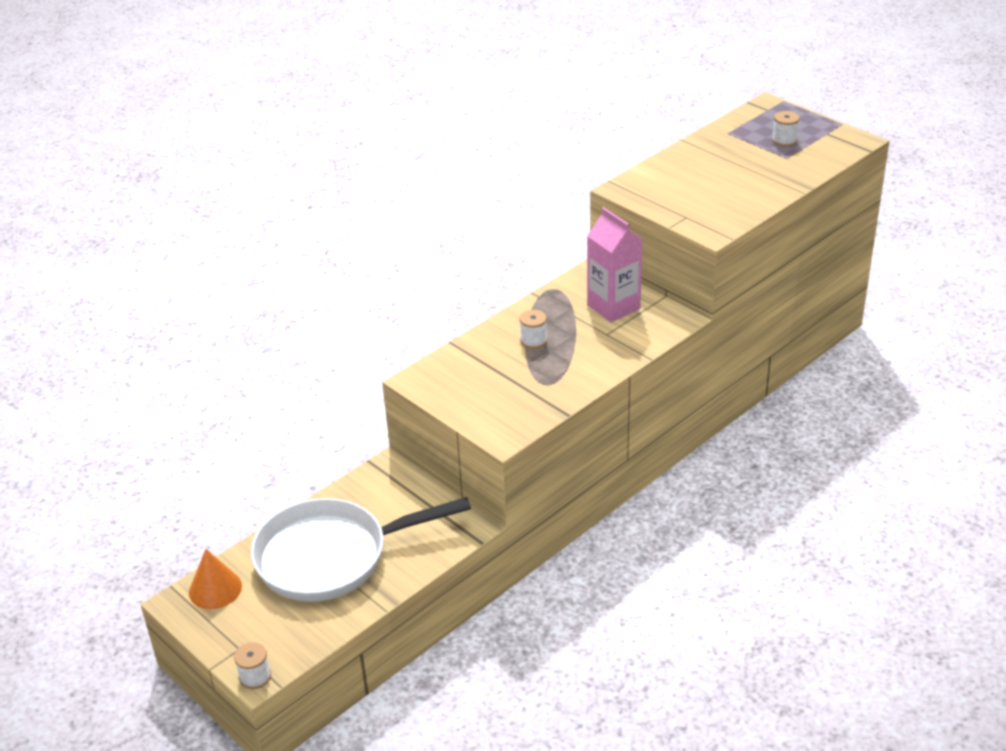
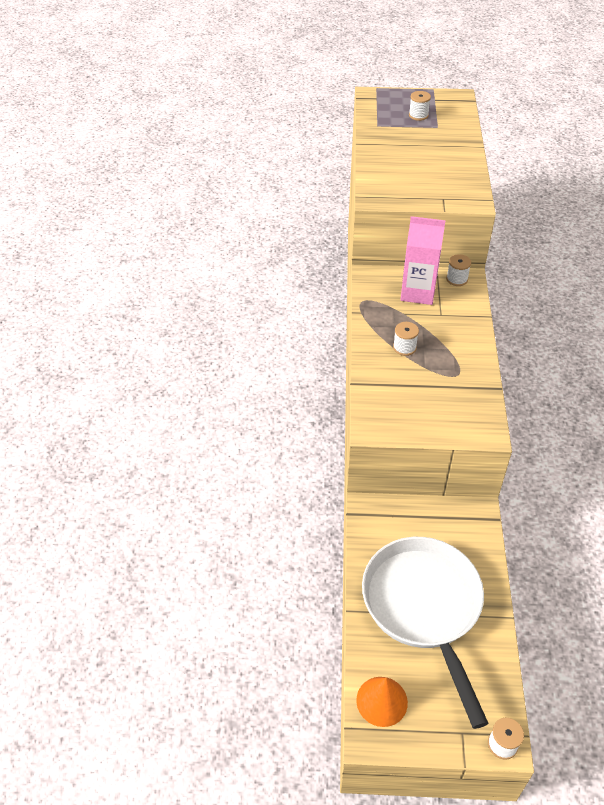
camera: 45 degrees left, 10 degrees up
white pan [251,497,471,602] -> white pan turned 135 degrees clockwise [362,537,489,729]
none -> white spool [446,254,471,286]

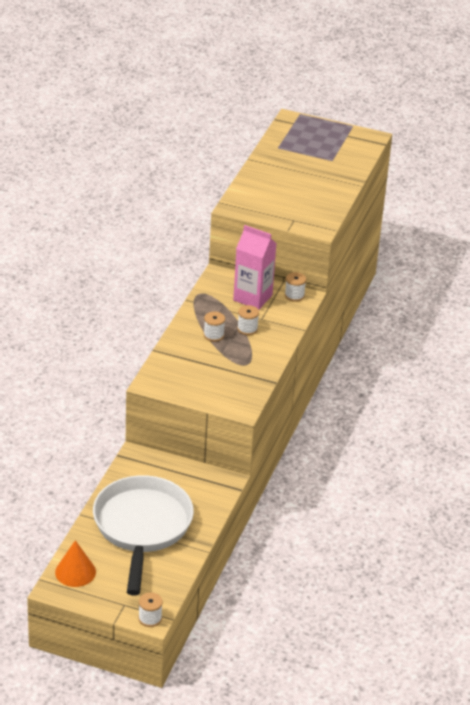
camera: 15 degrees right, 10 degrees down
white spool [409,91,431,121] -> white spool moved to [237,305,259,335]

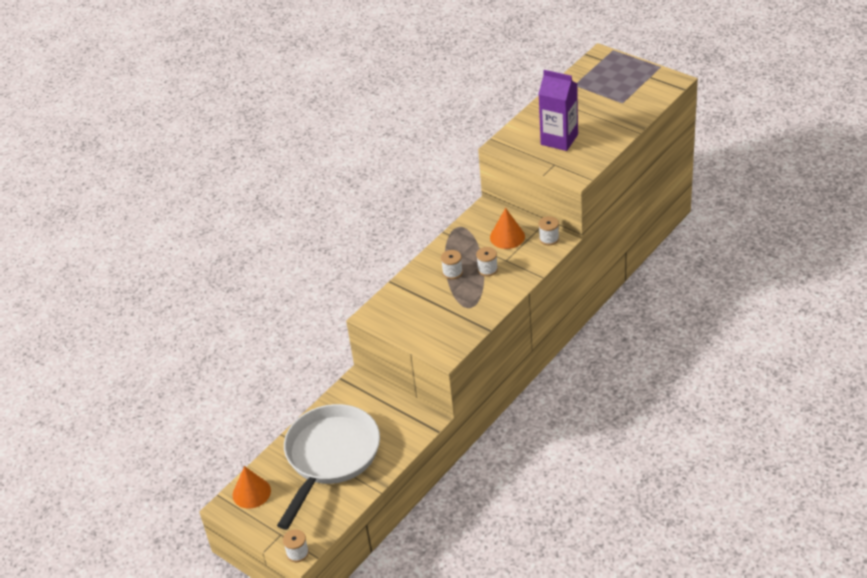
camera: 25 degrees right, 5 degrees up
pink carton [233,225,277,310] -> orange cone [490,208,525,249]
none -> purple carton [539,70,578,151]

